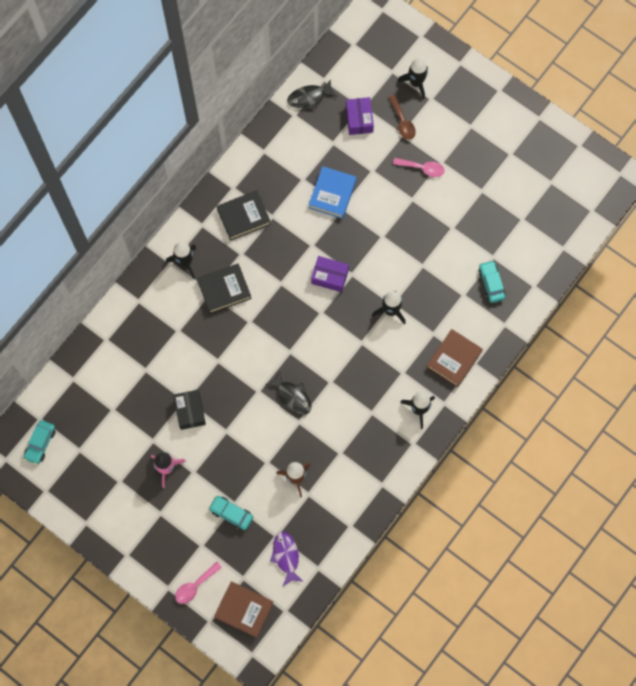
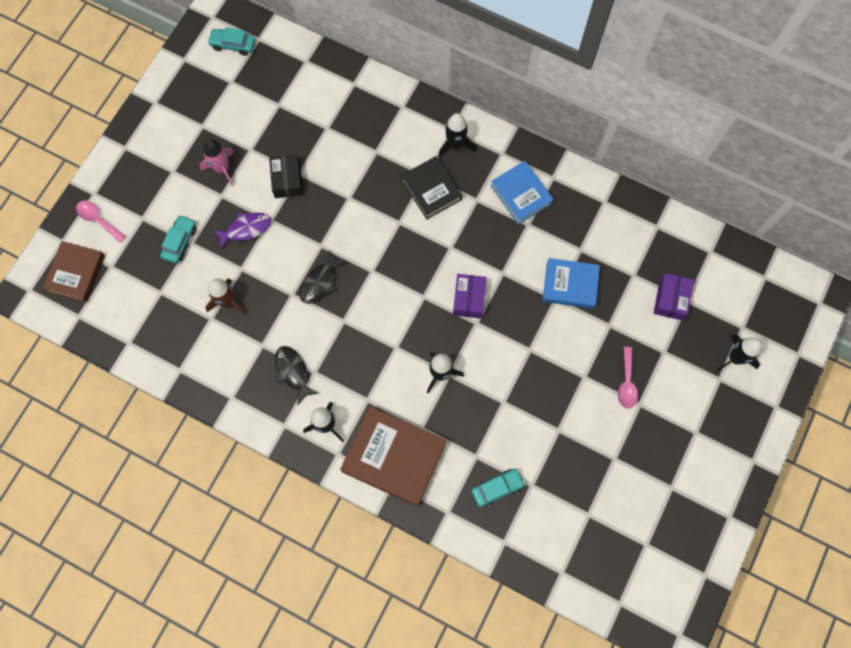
camera: 80 degrees right, 0 degrees up
black box [173,390,206,430] -> black box turned 75 degrees counterclockwise [269,154,303,198]
black book [217,190,271,241] -> blue book [490,161,554,225]
purple fish [270,532,303,586] -> purple fish moved to [213,213,271,250]
black fish [287,79,337,110] -> black fish moved to [275,346,319,405]
purple box [346,97,374,135] -> purple box turned 60 degrees counterclockwise [654,273,694,320]
brown spoon [388,95,416,140] -> none
brown book [427,329,483,387] -> brown book [340,406,447,506], size x1.55

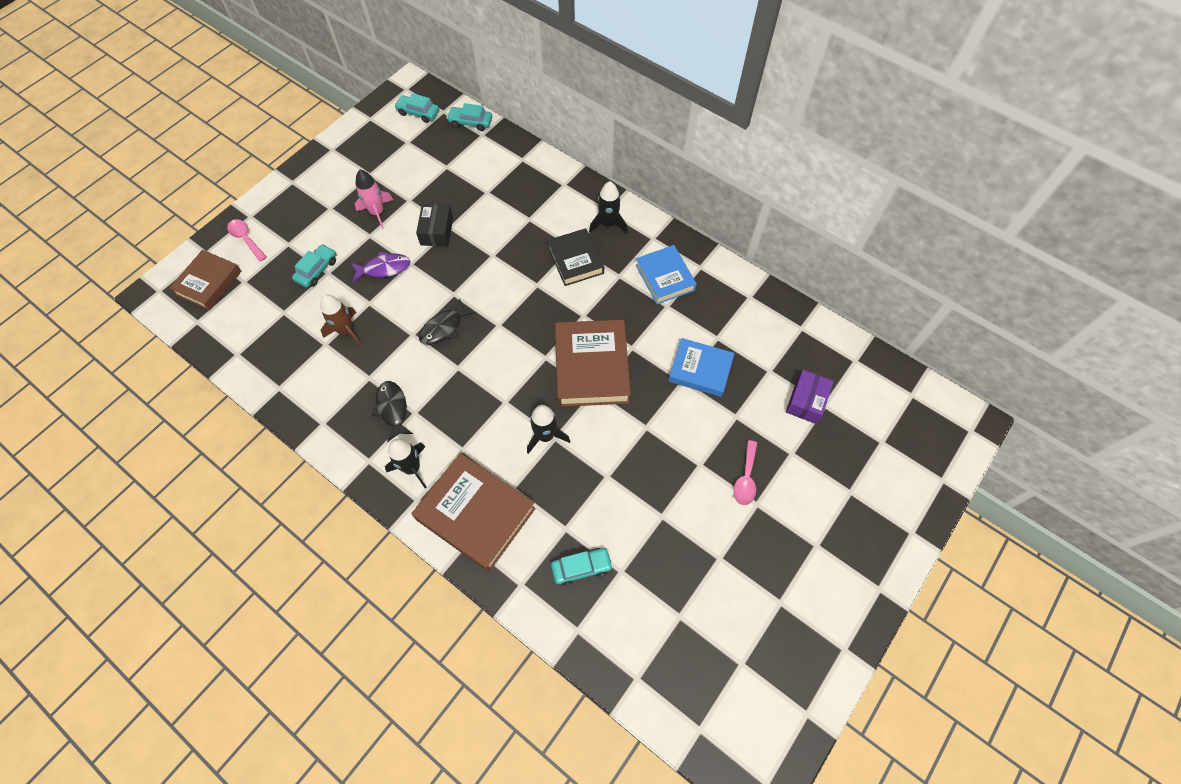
camera: 10 degrees right, 10 degrees down
purple box [453,274,487,318] -> brown book [555,320,631,407]
black rocket [717,334,762,371] -> none
none -> turquoise car [447,103,492,131]

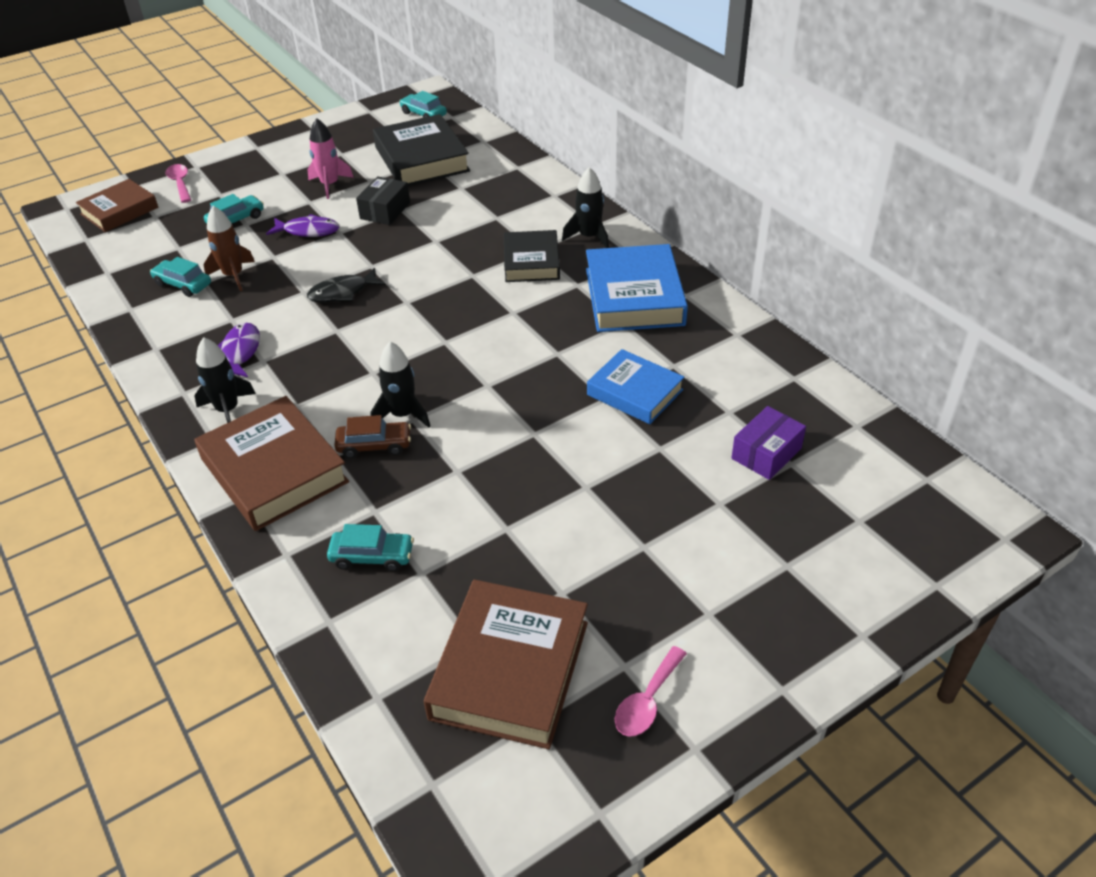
camera: 20 degrees right, 20 degrees down
black fish [372,381,413,442] -> purple fish [218,323,260,377]
turquoise car [447,103,492,131] -> turquoise car moved to [150,257,211,297]
brown book [555,320,631,407] -> brown book moved to [424,579,588,749]
blue book [636,245,697,304] -> blue book [586,244,688,332], size x1.55
pink spoon [733,440,757,505] -> pink spoon moved to [615,646,687,737]
none -> brown car [334,415,411,458]
none -> black book [373,114,470,186]

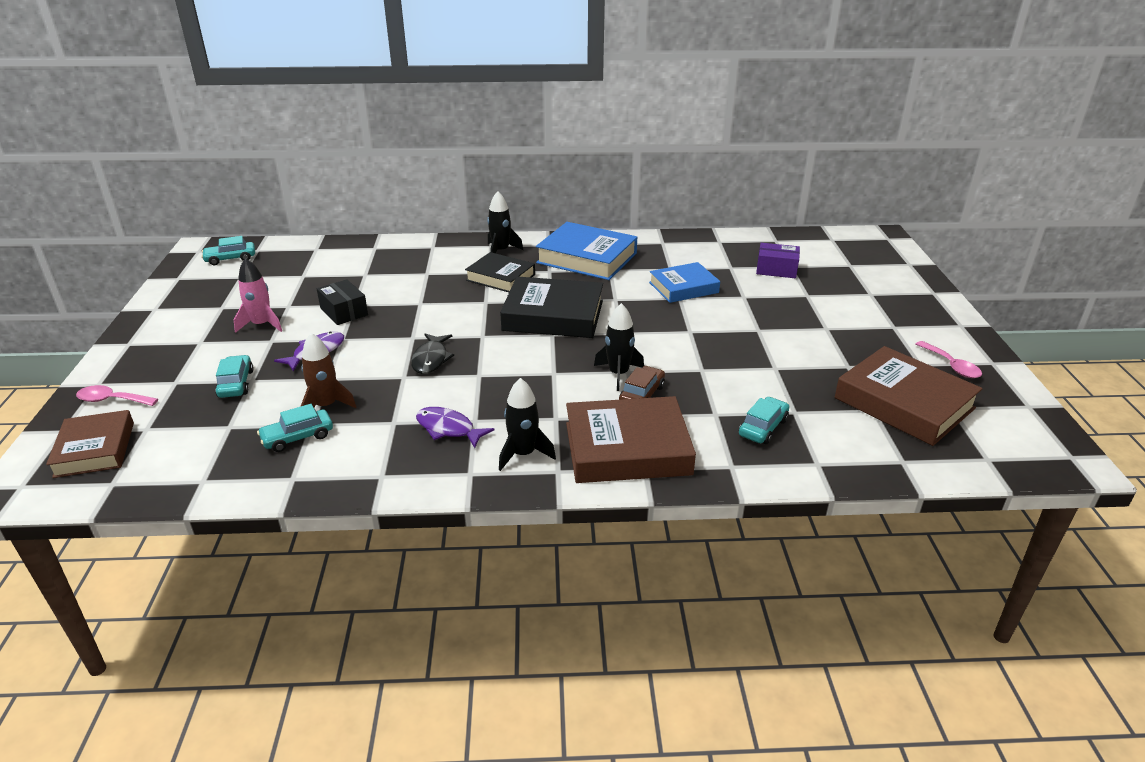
camera: 60 degrees left, 10 degrees down
black book [373,114,470,186] -> black book moved to [500,276,603,338]
purple box [731,406,806,480] -> purple box turned 60 degrees counterclockwise [756,243,800,278]

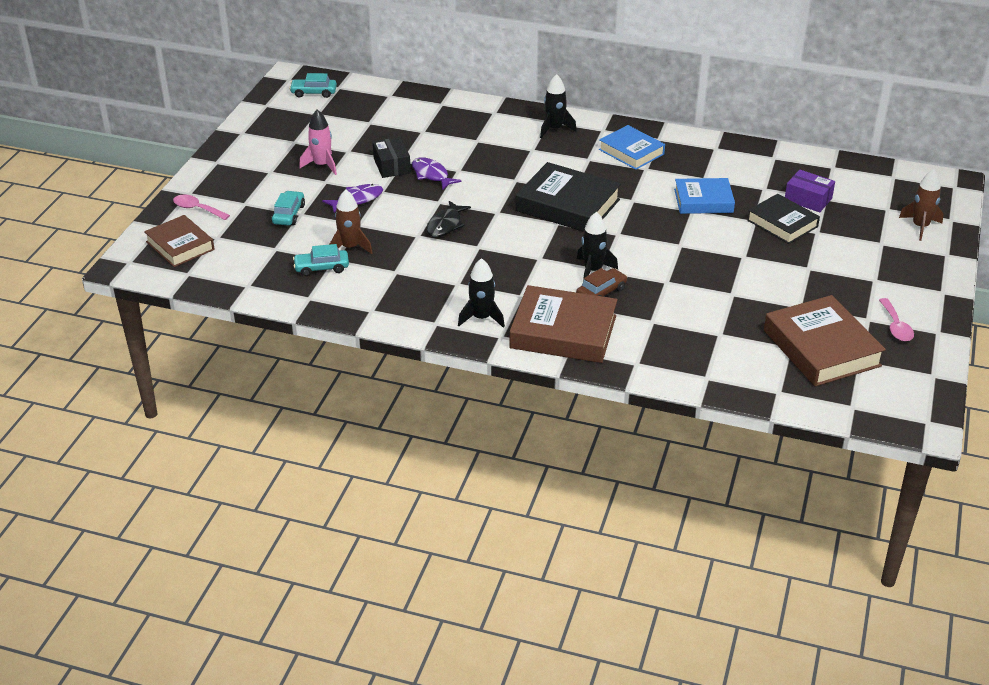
camera: 20 degrees right, 5 degrees up
brown book [46,410,134,478] -> brown book turned 45 degrees counterclockwise [144,215,214,267]
purple fish [416,407,495,448] -> purple fish moved to [412,157,462,190]
black book [465,252,535,292] -> black book moved to [747,194,820,244]
blue book [536,222,637,280] -> blue book [599,125,665,170], size x0.65
turquoise car [739,397,789,444] -> none
none -> brown rocket [899,169,943,241]

